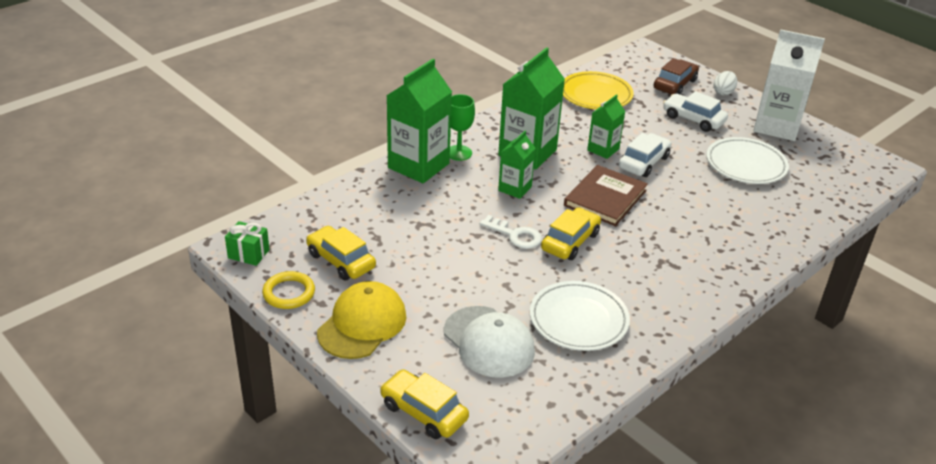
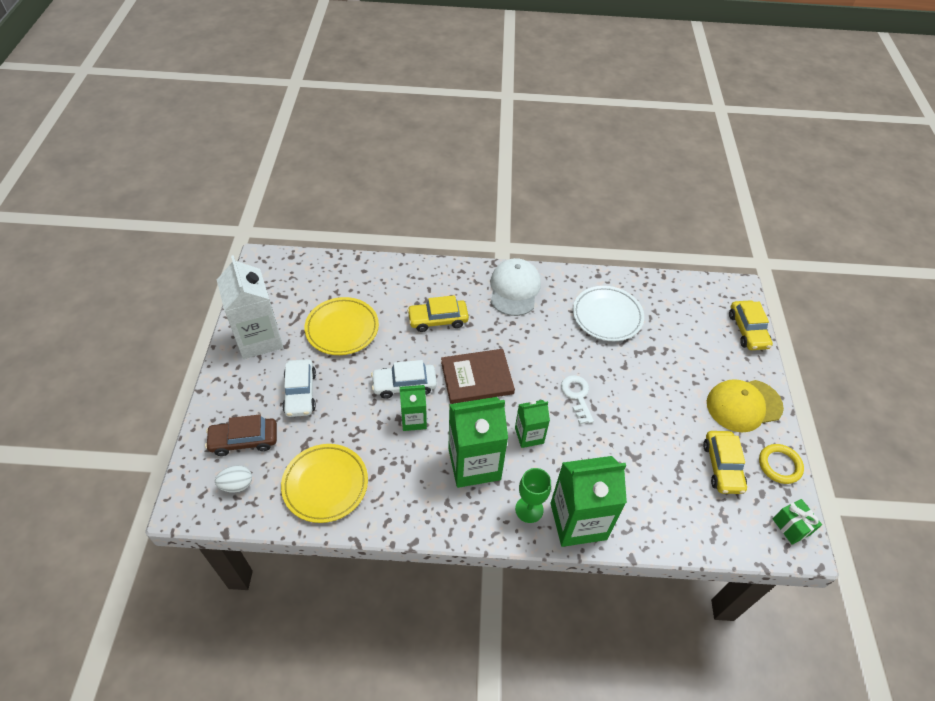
camera: 135 degrees left, 15 degrees up
white cap [444,306,535,378] -> white cap moved to [490,258,541,316]
yellow car [541,207,601,260] -> yellow car moved to [407,295,469,332]
white plate [706,137,789,184] -> yellow plate [304,297,379,355]
white egg [713,71,737,95] -> white egg moved to [215,465,252,493]

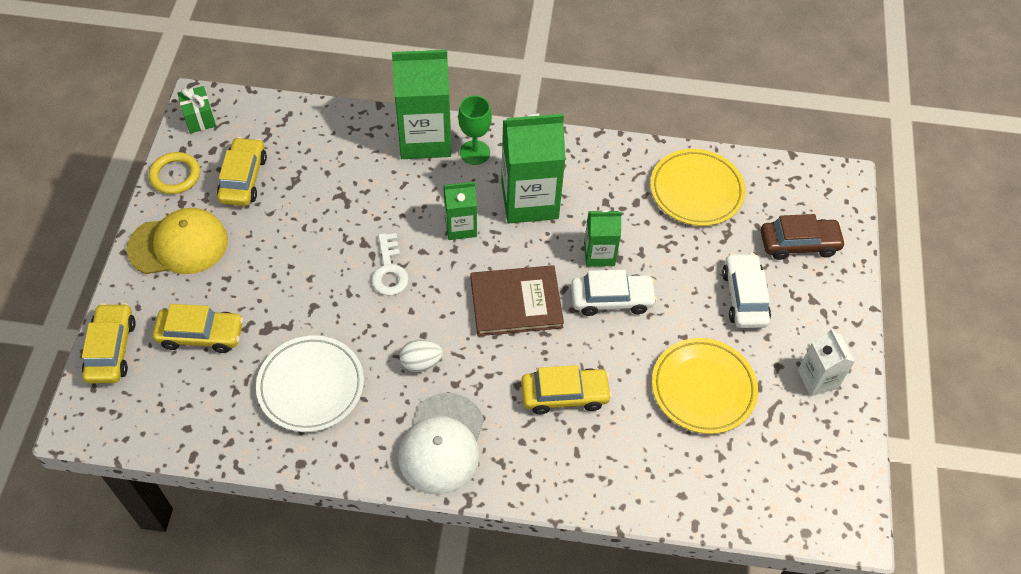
camera: 175 degrees left, 5 degrees up
white egg [215,465,252,493] -> white egg moved to [400,339,443,372]
white carton [217,255,283,359] -> white carton [798,329,855,396], size x0.55
none -> yellow car [153,304,243,353]

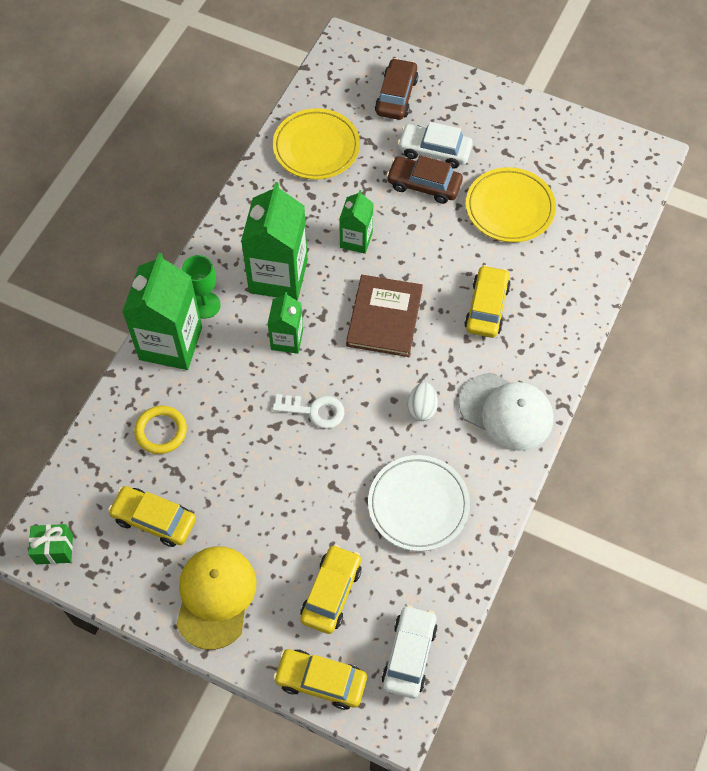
camera: 70 degrees left, 5 degrees up
yellow ring [149,152,200,194] -> yellow ring moved to [134,406,187,454]
white car [571,270,657,316] -> white car moved to [381,605,438,698]
white carton [798,329,855,396] -> none
none -> brown car [386,155,463,204]

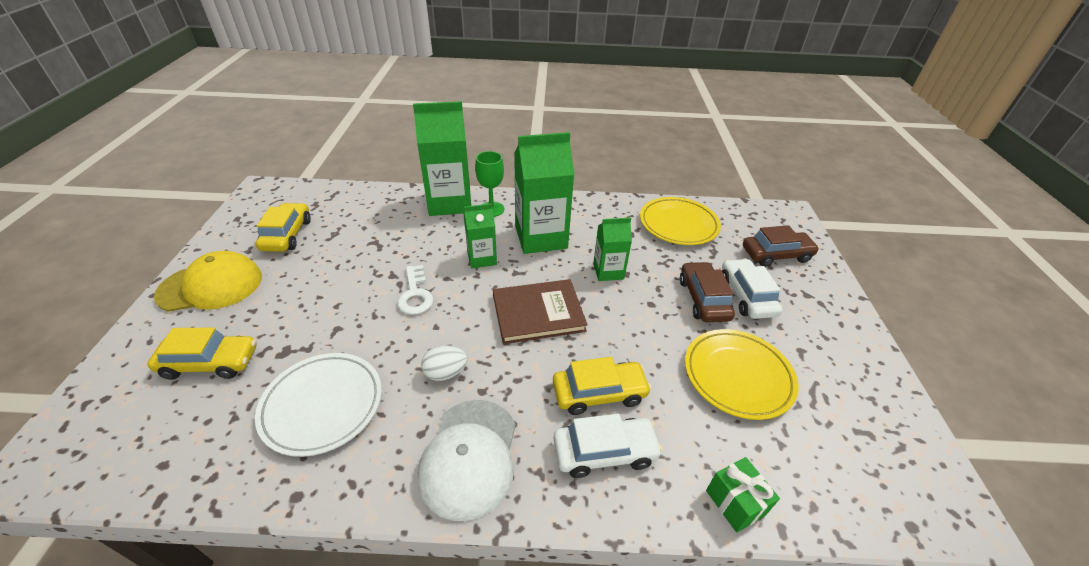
camera: 65 degrees right, 20 degrees down
green gift [28,524,73,564] -> green gift moved to [706,457,780,533]
yellow ring [134,406,187,454] -> none
yellow car [273,649,367,710] -> none
white car [381,605,438,698] -> white car moved to [553,414,663,478]

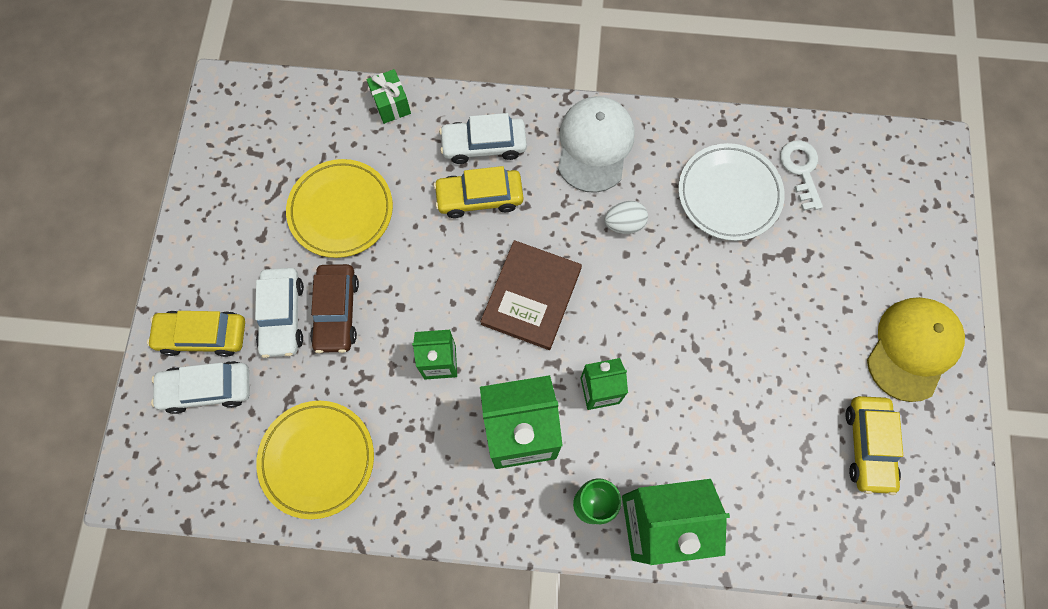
camera: 175 degrees left, 30 degrees up
yellow car [147,327,256,380] -> yellow car moved to [147,311,245,357]
yellow cap [154,251,262,312] -> yellow cap turned 135 degrees clockwise [867,297,965,402]
white key [397,265,434,315] -> white key moved to [780,140,823,211]
brown book [493,279,588,344] -> brown book turned 60 degrees counterclockwise [480,240,582,350]
brown car [743,225,819,267] -> white car [151,361,249,414]

